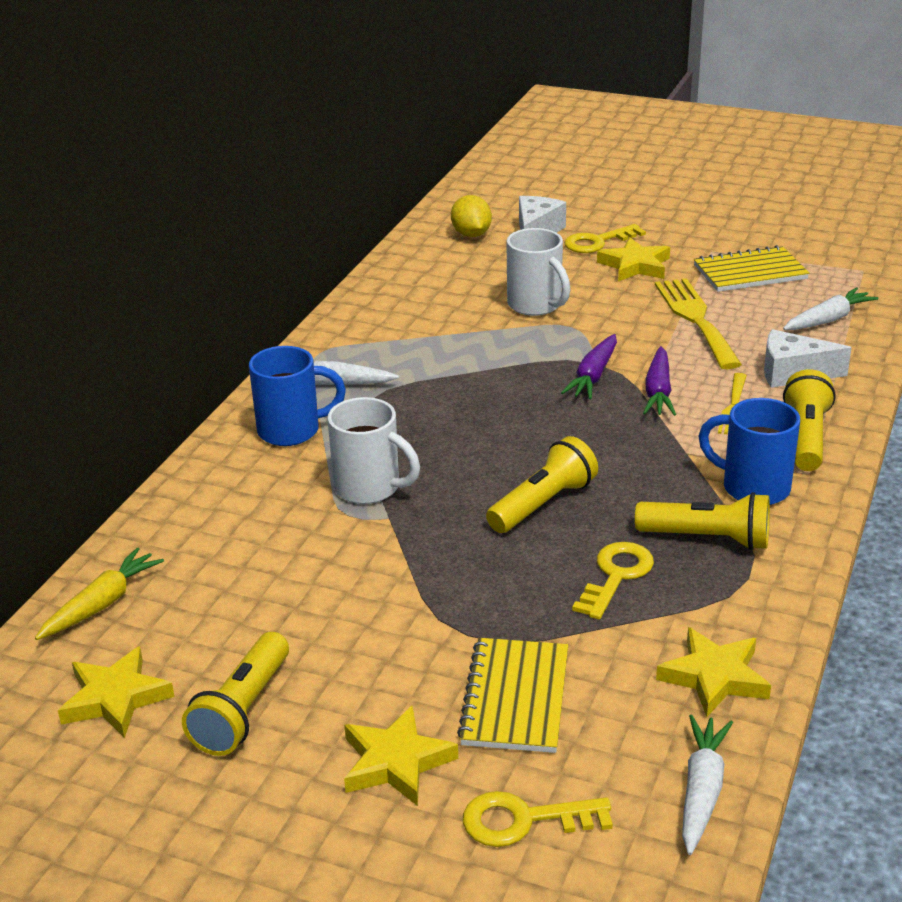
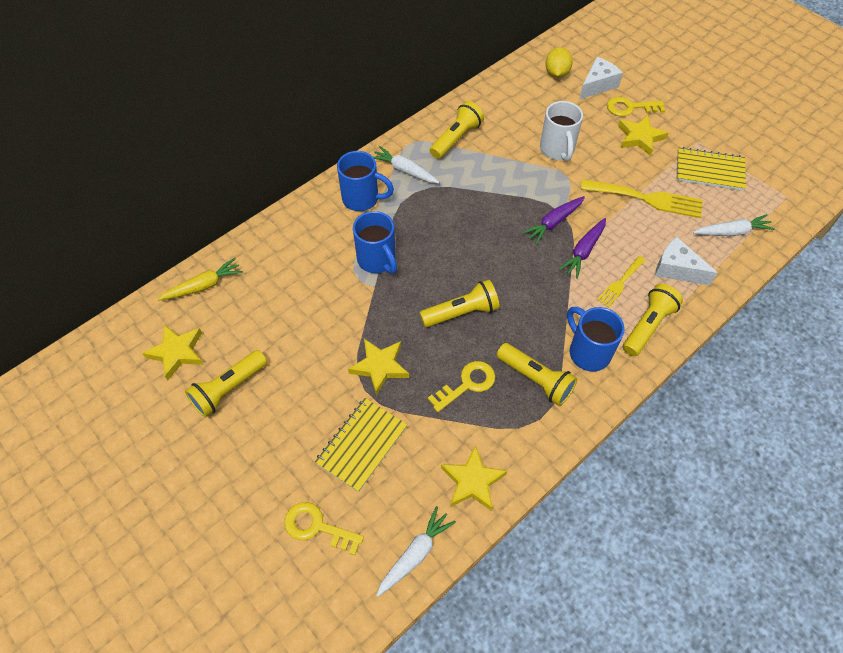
camera: 25 degrees right, 25 degrees up
white mug [327,397,420,504] -> blue mug [353,211,397,274]
yellow star [344,705,458,806] -> yellow star moved to [348,339,409,396]
yellow fork [655,278,742,369] -> yellow fork turned 90 degrees clockwise [581,179,703,218]
none -> yellow flashlight [430,101,484,159]

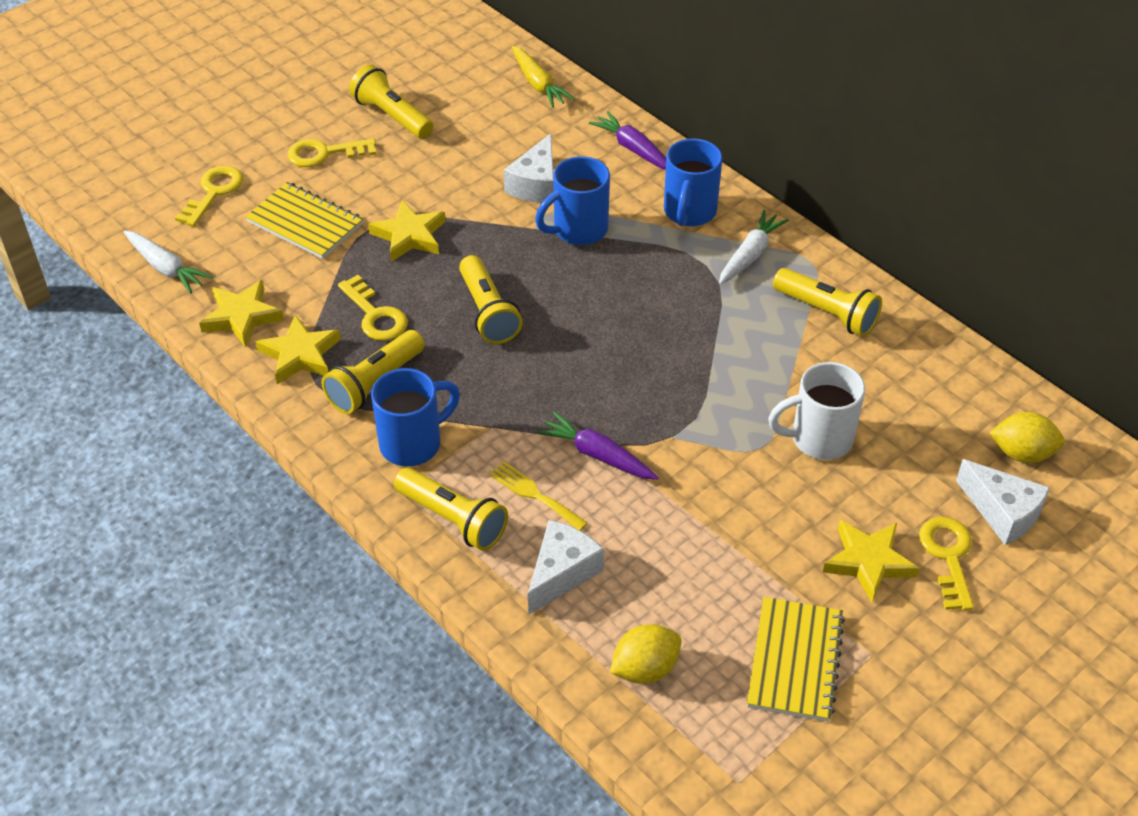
camera: 90 degrees right, 10 degrees down
yellow star [142,324,204,380] -> yellow star moved to [256,315,341,384]
purple carrot [522,196,585,245] -> purple carrot moved to [589,111,666,170]
yellow fork [581,179,703,218] -> none
white carrot [693,214,775,236] -> yellow lemon [610,624,681,684]
none -> yellow key [288,138,376,167]
none -> white cheese [503,133,554,203]

